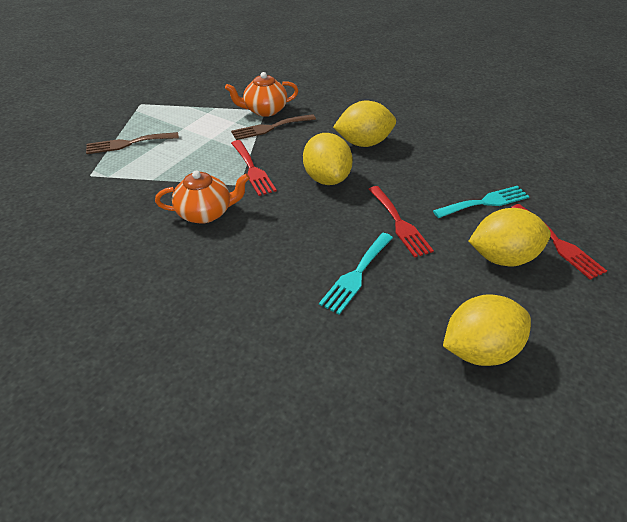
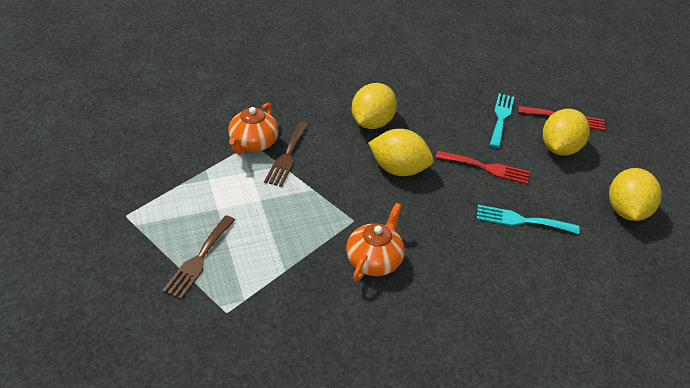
camera: 55 degrees left, 0 degrees up
red fork [231,140,277,196] -> none
turquoise fork [319,233,393,315] -> turquoise fork turned 120 degrees clockwise [477,205,580,234]

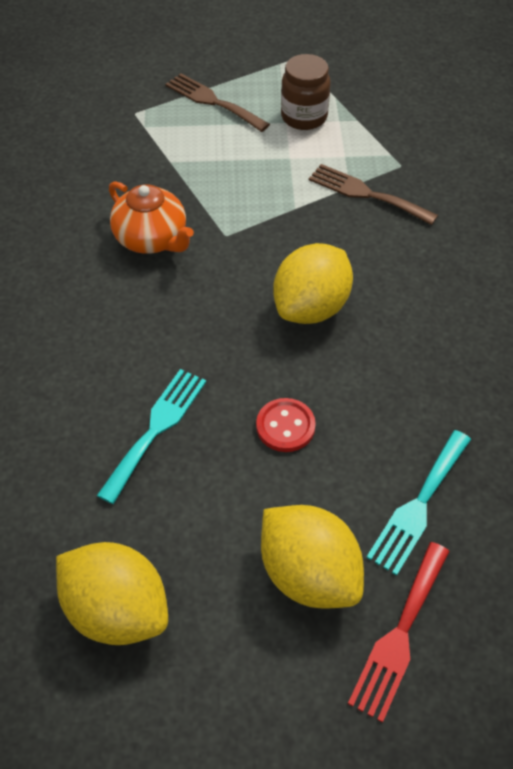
camera: 110 degrees right, 10 degrees up
orange teapot [228,103,279,155] -> none
yellow lemon [352,83,397,129] -> none
red fork [436,151,530,184] -> red button [256,398,316,452]
turquoise fork [490,93,514,148] -> turquoise fork turned 90 degrees clockwise [366,430,471,576]
none -> brown jar [281,54,331,130]

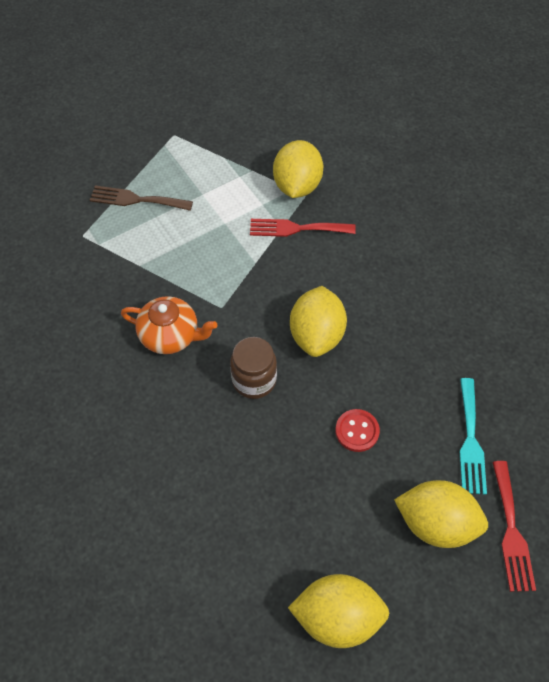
camera: 30 degrees left, 5 degrees up
turquoise fork [97,369,206,504] -> none
brown jar [281,54,331,130] -> brown jar moved to [230,337,277,399]
brown fork [309,164,438,225] -> red fork [250,219,356,237]
none -> yellow lemon [273,140,323,198]

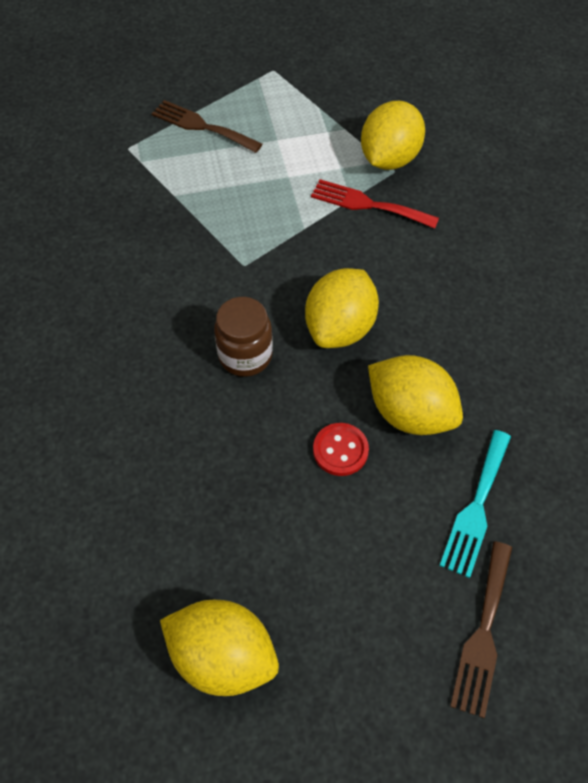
camera: 20 degrees right, 0 degrees up
orange teapot [121,296,217,354] -> none
yellow lemon [394,480,488,548] -> yellow lemon moved to [368,355,463,435]
red fork [492,461,536,592] -> brown fork [450,541,512,718]

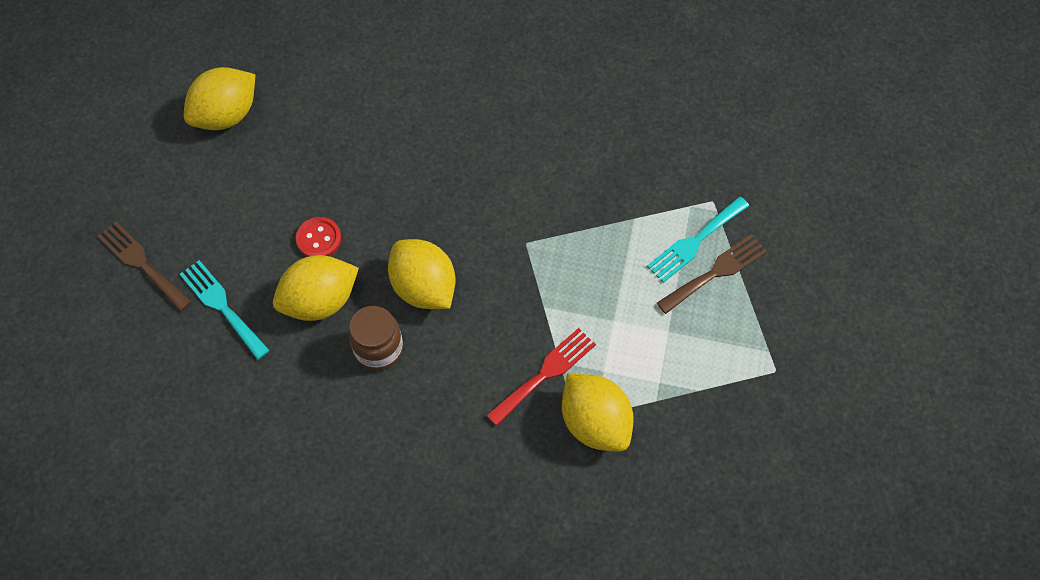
camera: 115 degrees right, 5 degrees up
brown jar [214,297,273,377] -> brown jar moved to [348,306,403,371]
none -> turquoise fork [647,196,749,283]

